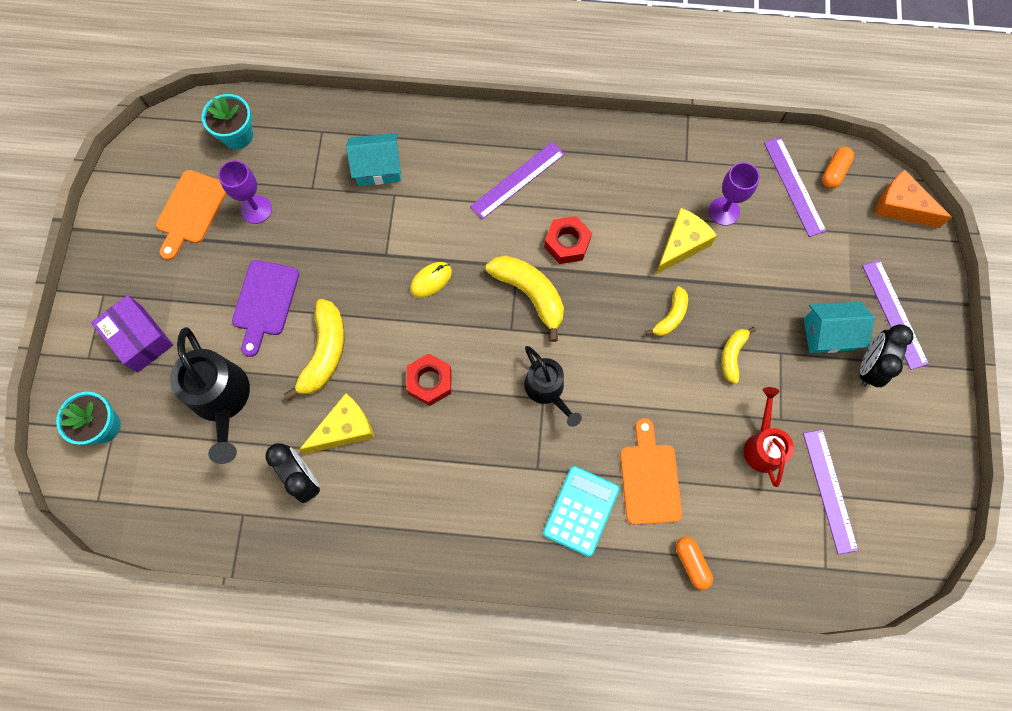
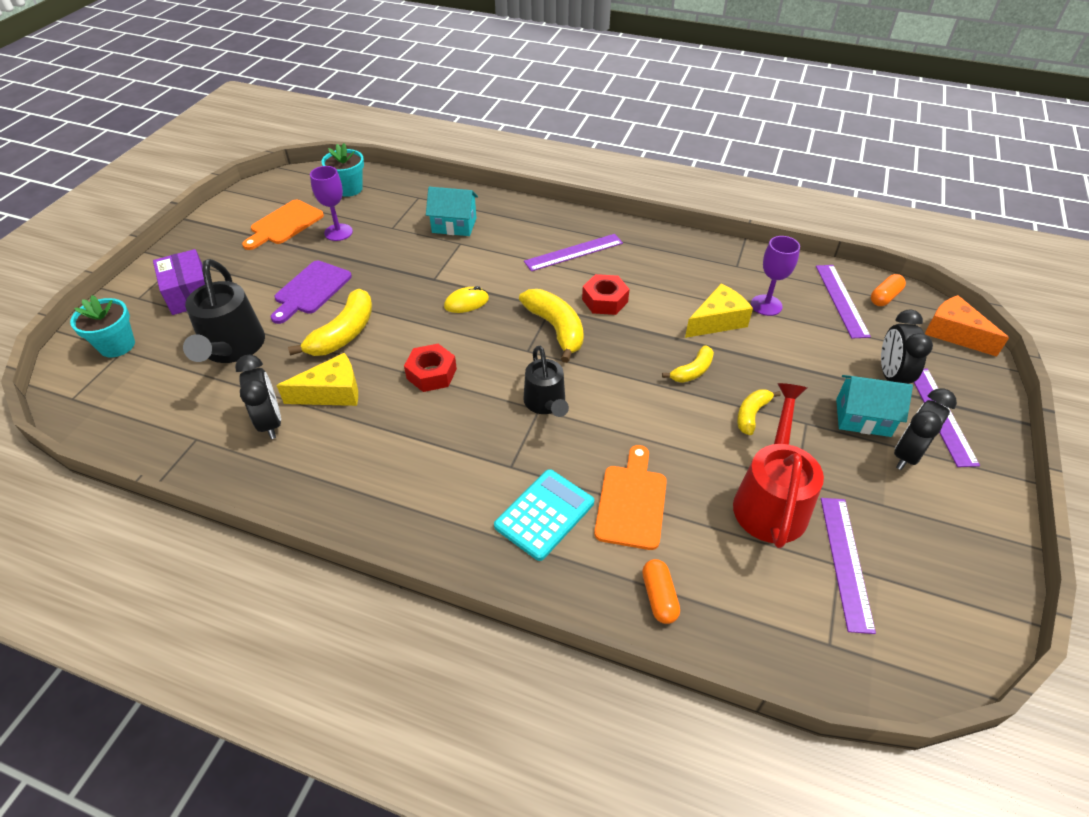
camera: 15 degrees right, 25 degrees down
red watering can [744,387,794,487] -> red watering can [733,383,824,548], size x1.56
none -> black clock [881,310,933,384]

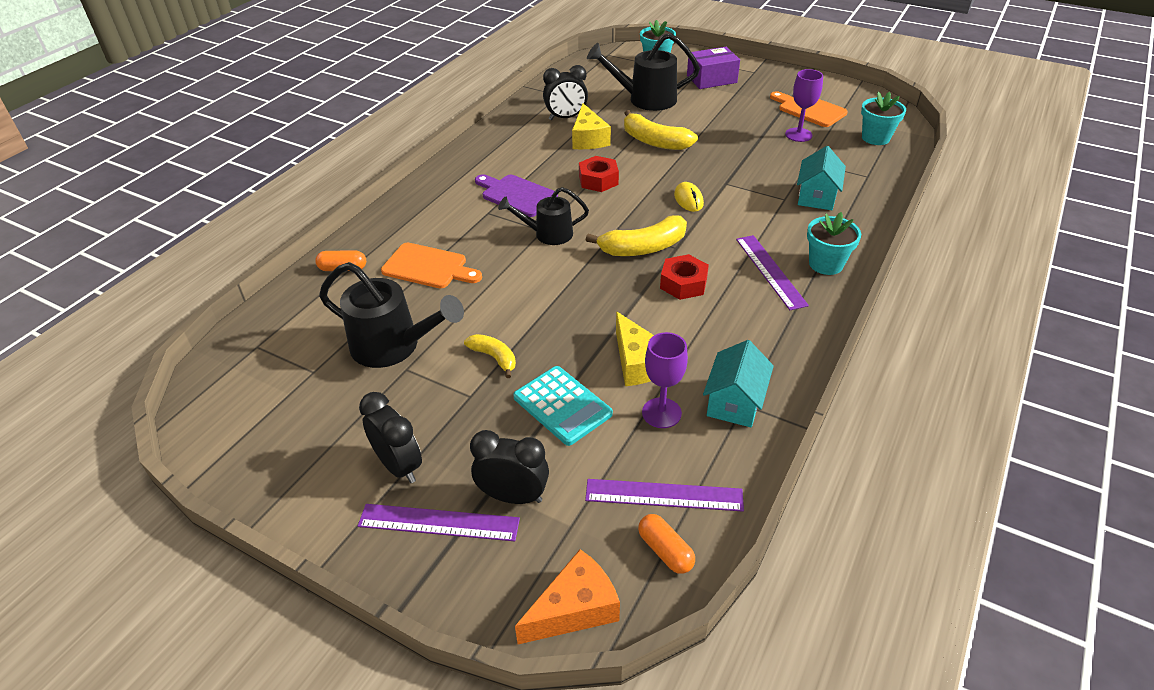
camera: 100 degrees right, 5 degrees down
purple cutting board [271,261,352,324] -> purple cutting board moved to [475,174,558,217]
turquoise calculator [494,469,594,561] -> turquoise calculator moved to [513,366,613,446]
yellow banana [662,345,714,383] -> none
red watering can [733,383,824,548] -> black watering can [319,262,464,368]
purple ruler [821,498,876,634] -> none
turquoise house [836,375,913,437] -> turquoise house moved to [703,340,774,427]
none -> turquoise flower pot [807,212,861,275]

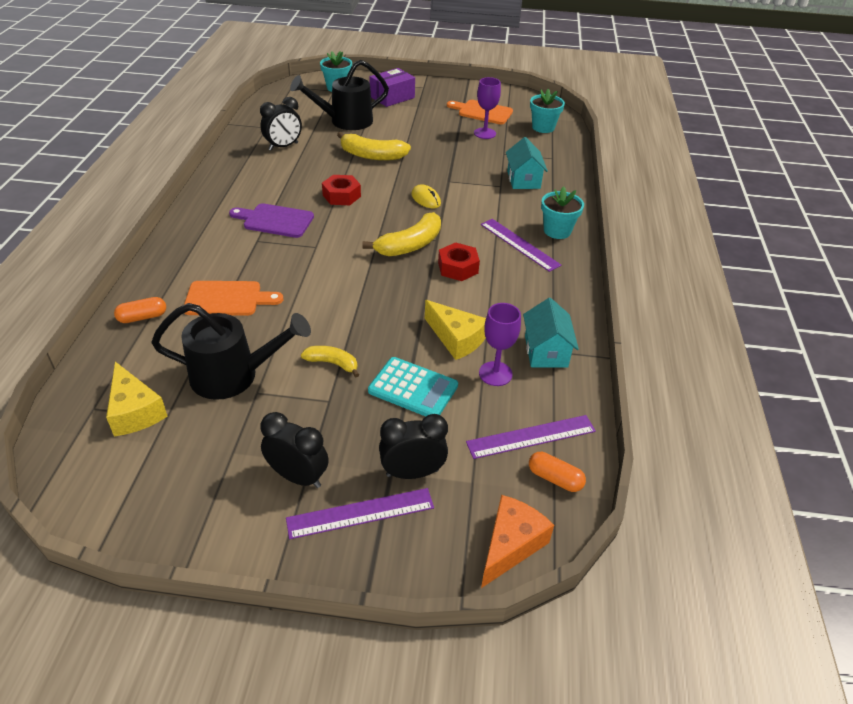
camera: 25 degrees left, 0 degrees up
black watering can [498,187,589,245] -> none
yellow cheese [572,104,611,149] -> yellow cheese moved to [106,362,168,436]

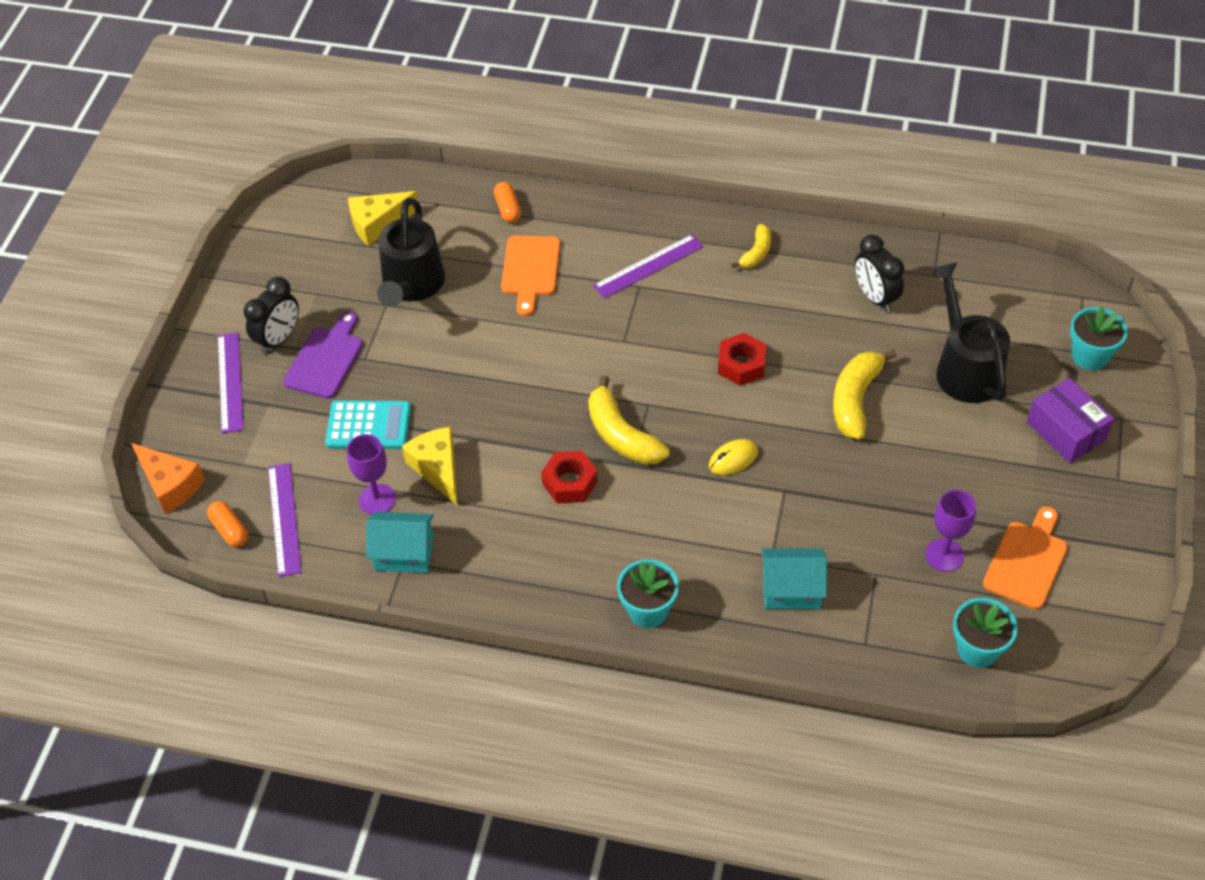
camera: 100 degrees right, 10 degrees up
purple cutting board [229,203,314,238] -> purple cutting board moved to [283,311,363,399]
yellow banana [301,346,359,377] -> yellow banana moved to [731,224,771,268]
turquoise calculator [368,357,458,416] -> turquoise calculator turned 120 degrees counterclockwise [325,400,411,449]
black clock [379,414,448,479] -> none
yellow cheese [425,300,486,360] -> yellow cheese turned 105 degrees clockwise [402,427,458,506]
purple ruler [481,219,561,272] -> purple ruler moved to [593,234,704,298]
orange capsule [529,452,586,492] -> orange capsule turned 75 degrees counterclockwise [207,501,248,547]

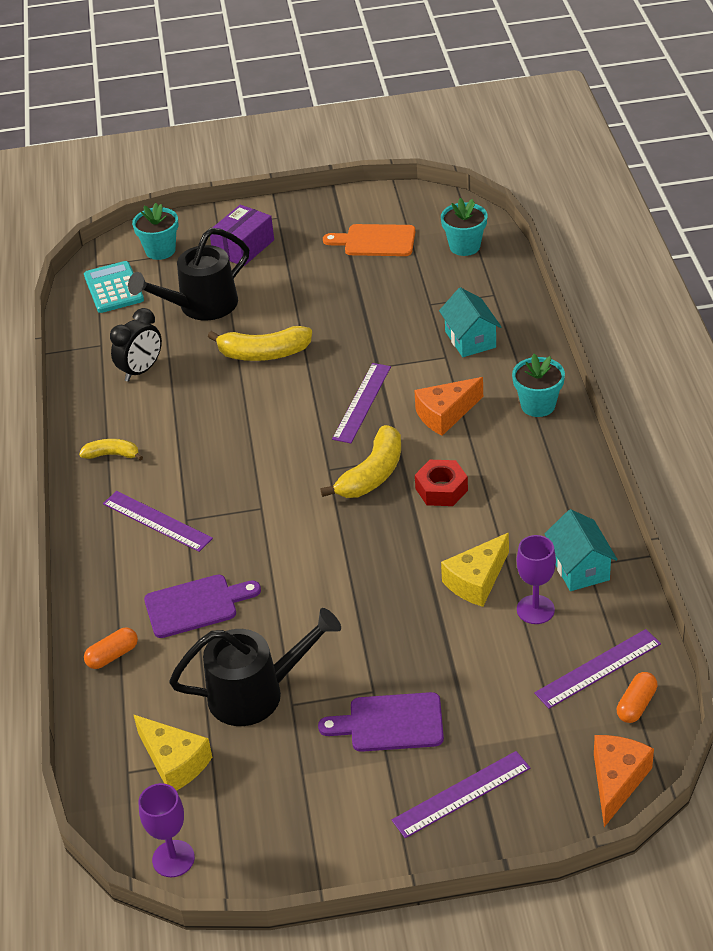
camera: 110 degrees left, 10 degrees down
black clock [244,277,299,354] -> none
turquoise calculator [325,400,411,449] -> turquoise calculator moved to [84,261,144,313]
orange cutting board [501,235,560,316] -> purple cutting board [144,575,261,638]
yellow mouse [709,439,758,475] -> purple ruler [332,363,391,443]
red nut [718,333,766,386] -> none
purple goblet [925,490,976,572] -> purple goblet moved to [139,783,195,877]
none -> orange cheese [414,377,483,436]

